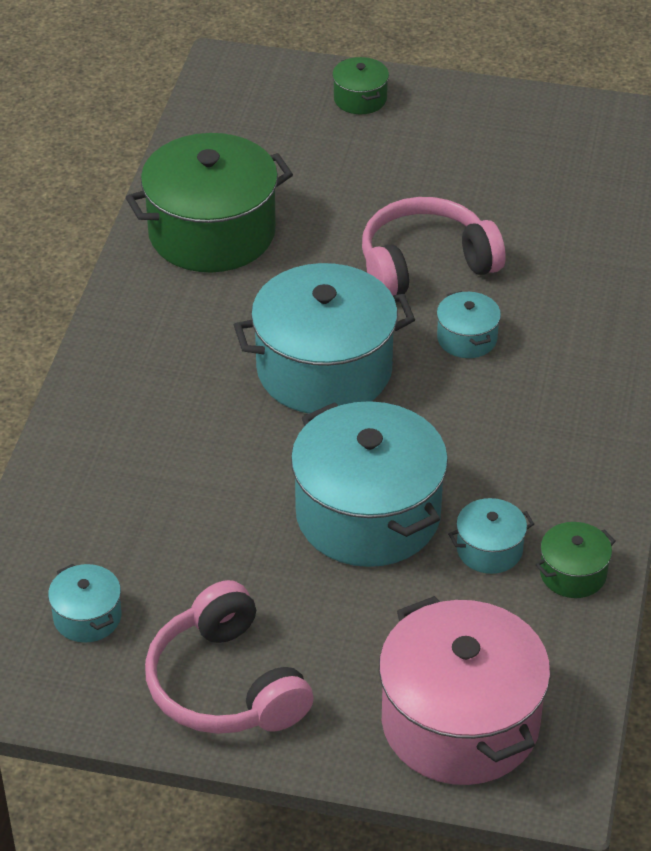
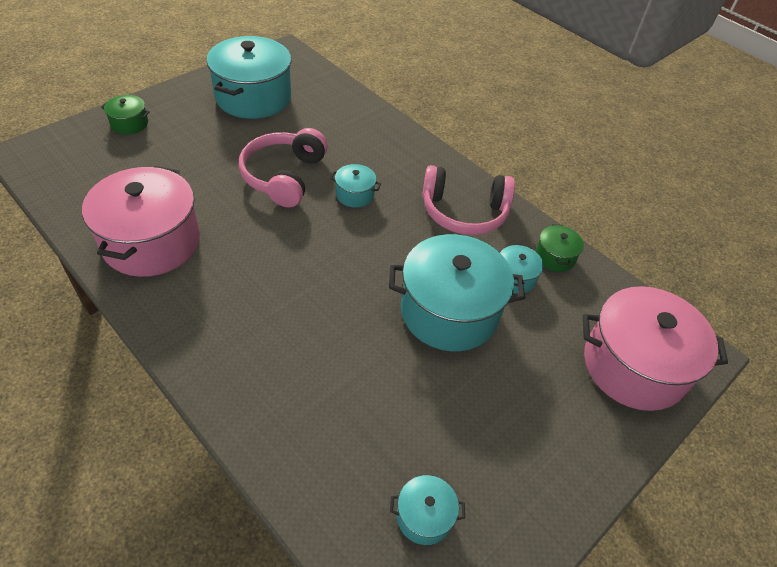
camera: 60 degrees left, 5 degrees up
green pot [126,133,293,272] -> pink pot [82,166,200,277]
pink headphones [145,580,314,734] -> pink headphones moved to [422,165,515,235]
turquoise pot [234,263,415,414] -> turquoise pot moved to [207,36,292,119]

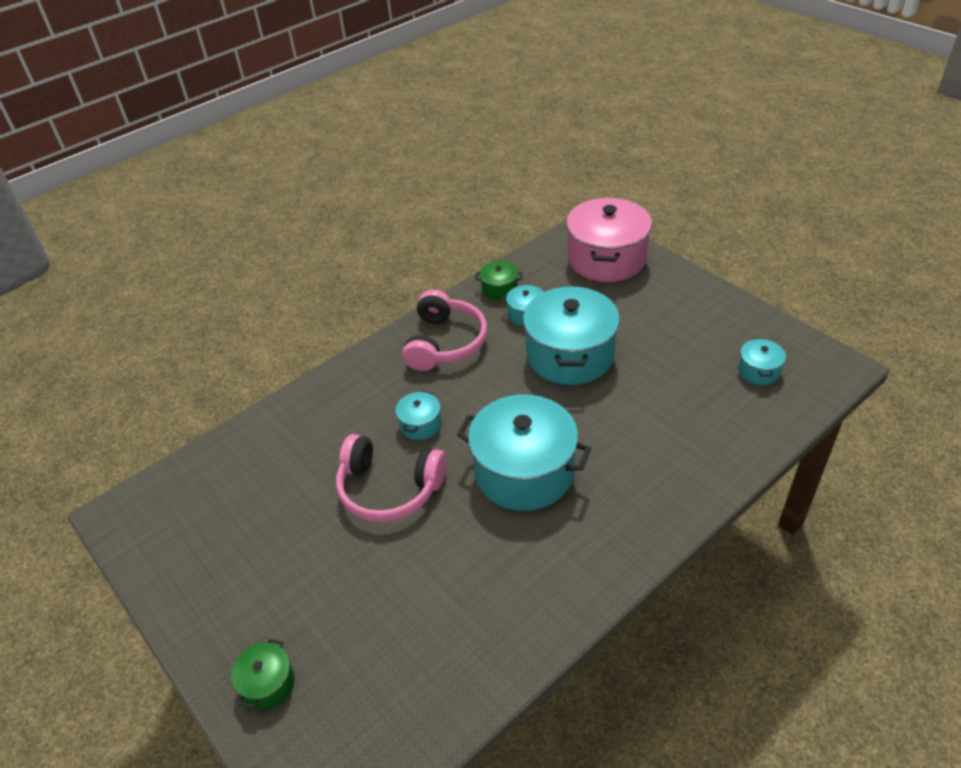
camera: 80 degrees left, 5 degrees down
pink pot [82,166,200,277] -> none
turquoise pot [207,36,292,119] -> turquoise pot moved to [457,394,591,511]

